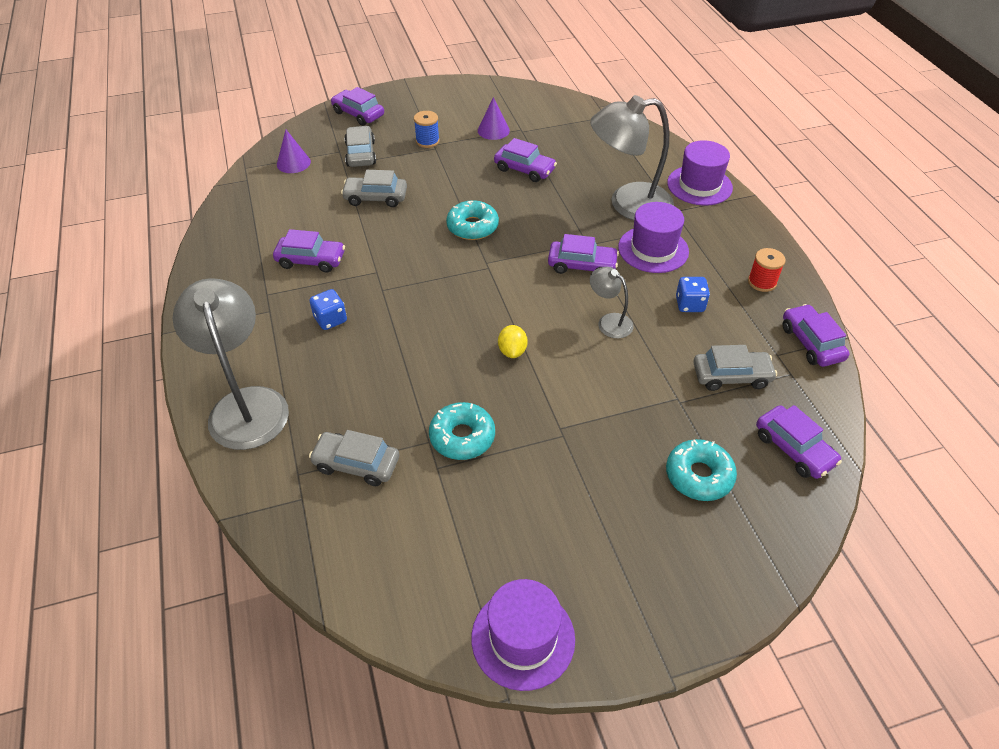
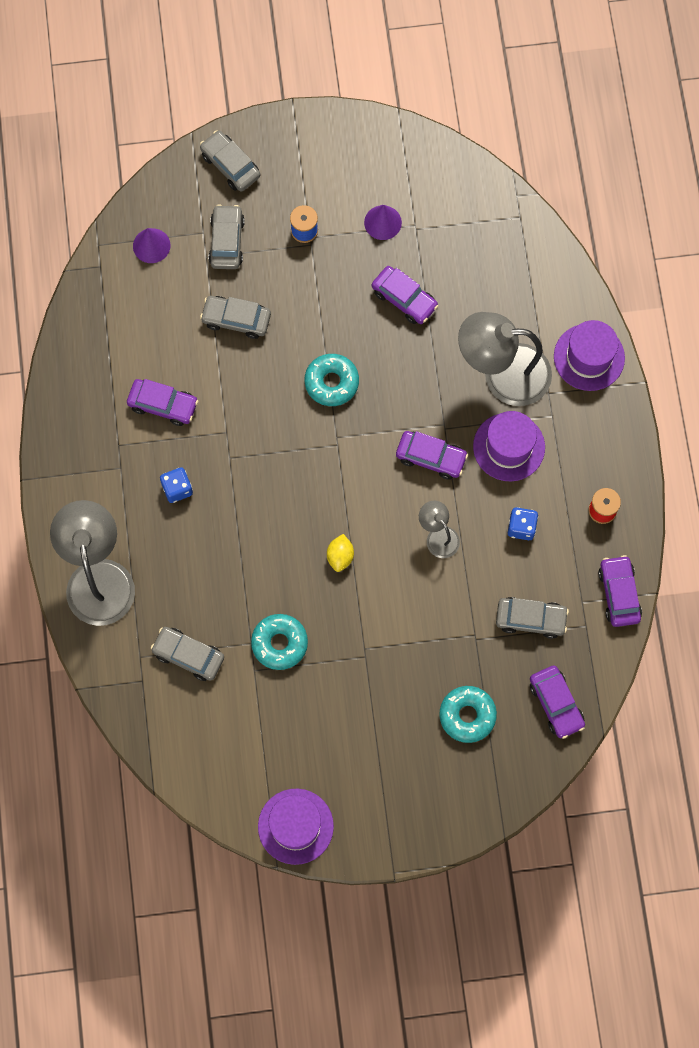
camera: 10 degrees right, 25 degrees up
purple car [331,87,384,126] -> grey car [200,130,260,191]

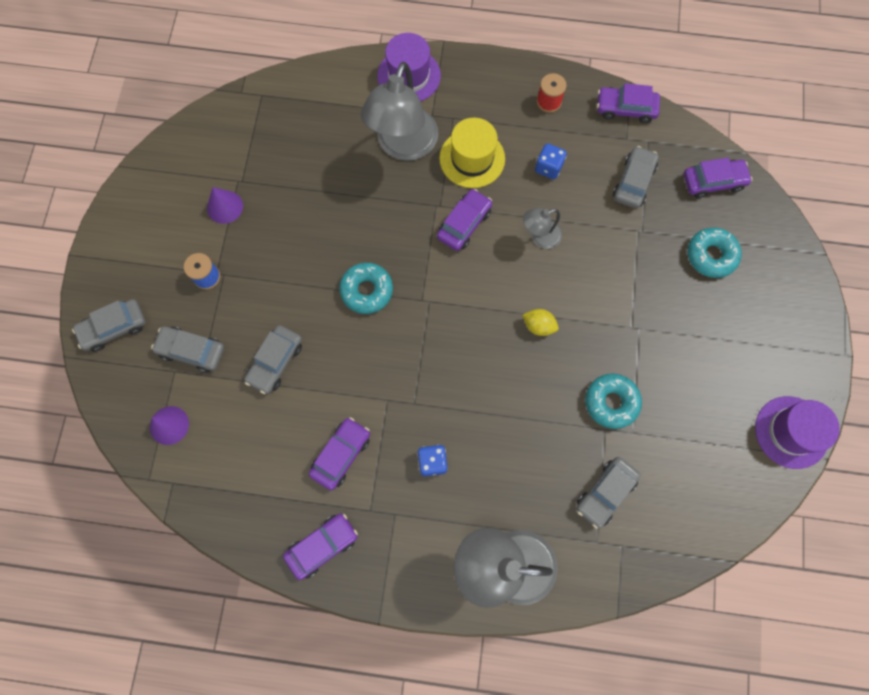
camera: 75 degrees left, 0 degrees up
purple car [372,266,438,324] -> purple car moved to [283,513,358,580]
purple hat [473,411,545,481] -> yellow hat [439,117,505,188]

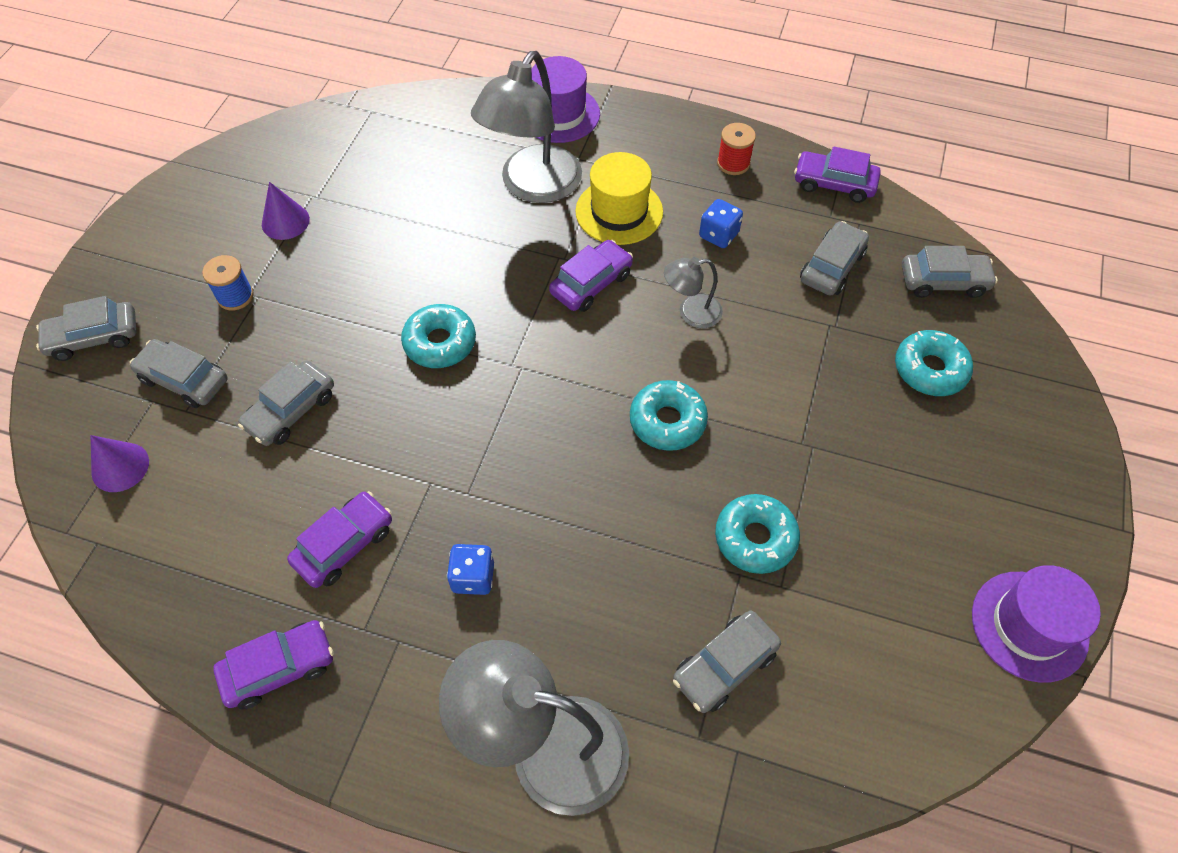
camera: 10 degrees right, 15 degrees down
yellow lemon [522,309,559,336] -> turquoise donut [630,380,708,451]
purple car [684,158,753,198] -> grey car [902,246,998,298]

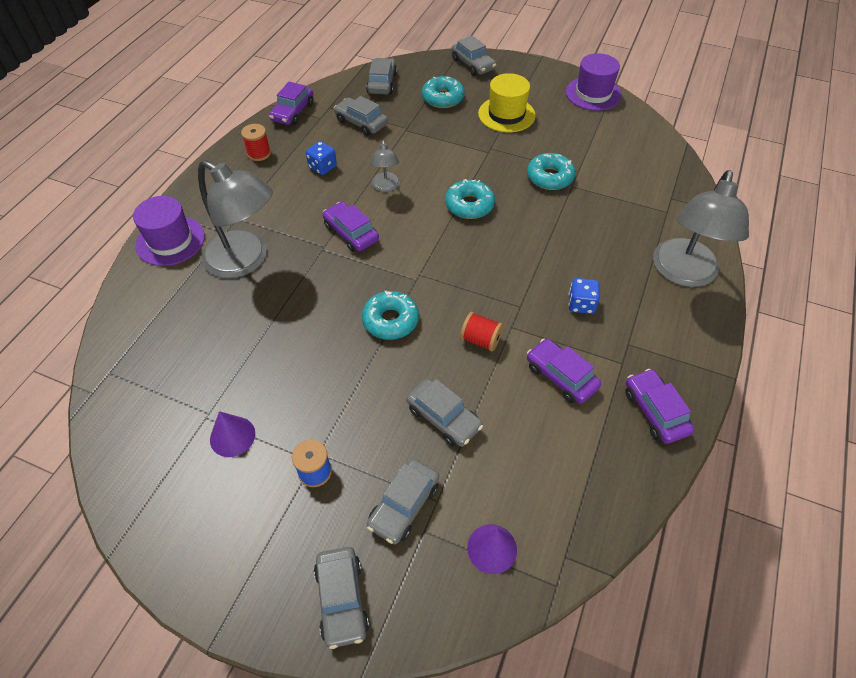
camera: 85 degrees left, 5 degrees down
yellow hat [575,152,663,245] -> yellow hat moved to [478,73,536,132]
grey car [673,611,781,713] -> grey car moved to [451,36,496,76]
none -> red spool [460,312,503,351]

